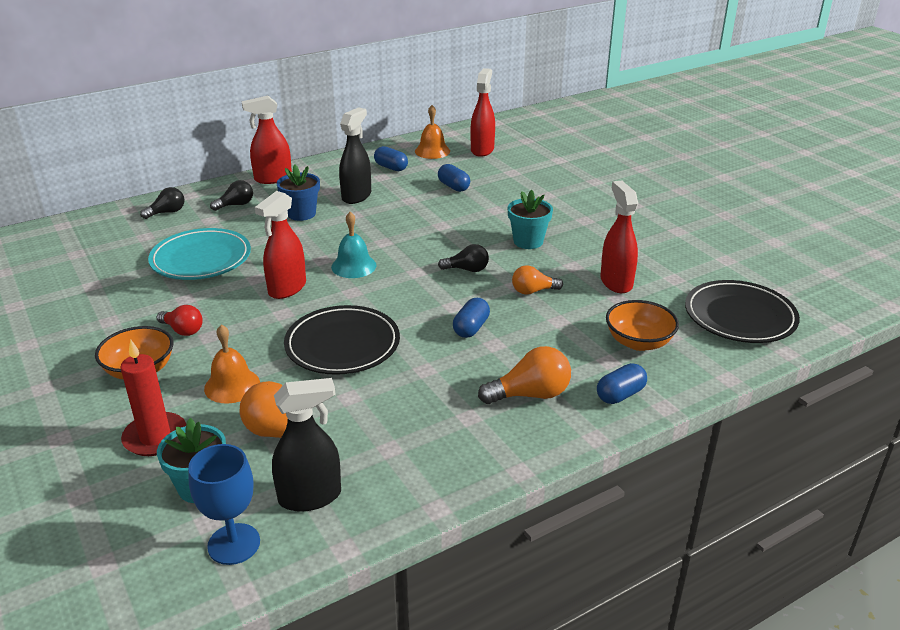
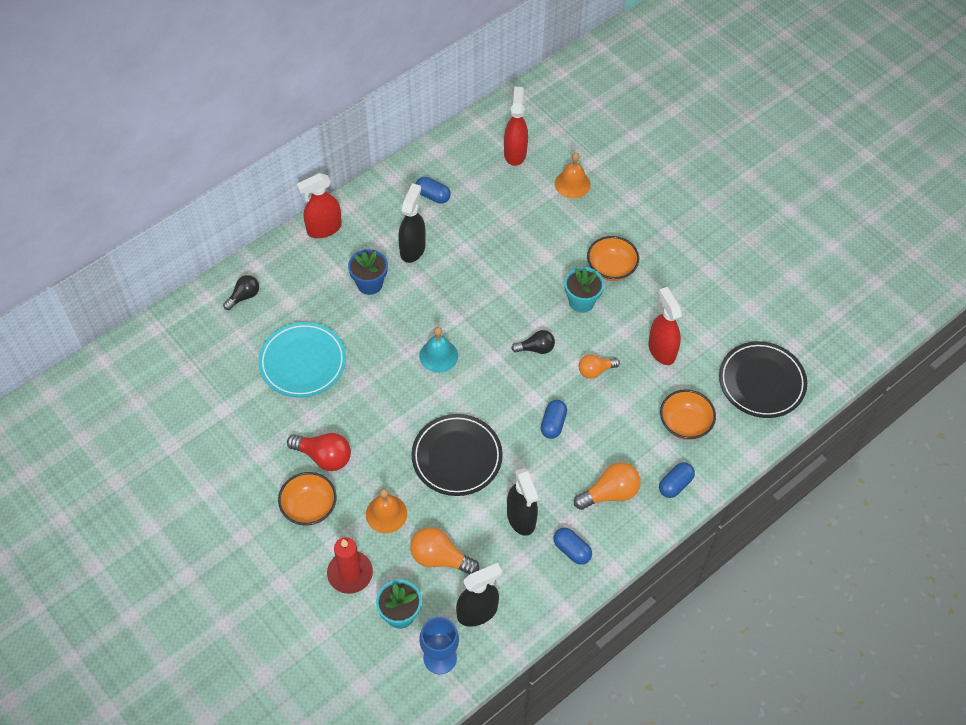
camera: 10 degrees left, 25 degrees up
red light bulb [157,305,203,336] -> red light bulb [287,433,351,471], size x1.52
black light bulb [210,180,253,211] -> none
red spray bottle [255,191,306,299] -> none
orange bell [415,105,450,159] -> orange bell moved to [555,153,590,198]
blue capsule [438,164,470,192] -> blue capsule moved to [553,528,592,565]
none -> black spray bottle [507,468,538,536]
none -> orange bowl [587,236,639,281]

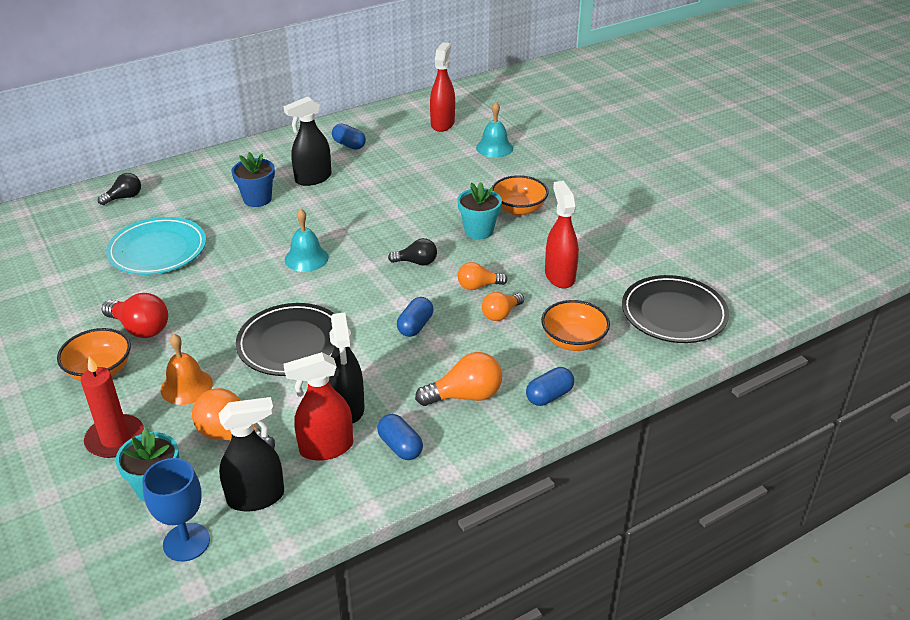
camera: 10 degrees right, 20 degrees down
red spray bottle [297,173,342,238] -> red spray bottle moved to [283,352,353,461]
black spray bottle [398,183,426,263] -> black spray bottle turned 150 degrees counterclockwise [284,97,331,186]
orange bell [555,153,590,198] -> turquoise bell [476,102,513,158]
none -> orange light bulb [482,292,524,321]

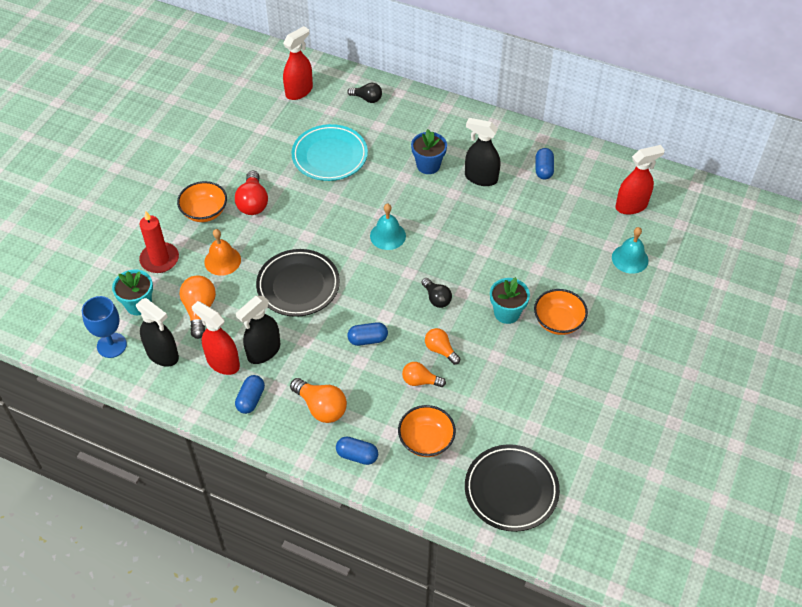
camera: 55 degrees right, 15 degrees up
red spray bottle [545,181,579,289] -> red spray bottle moved to [283,26,313,100]

